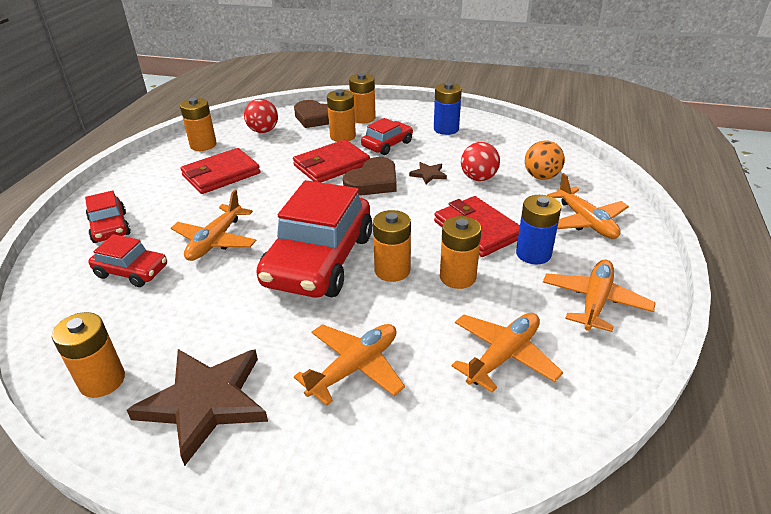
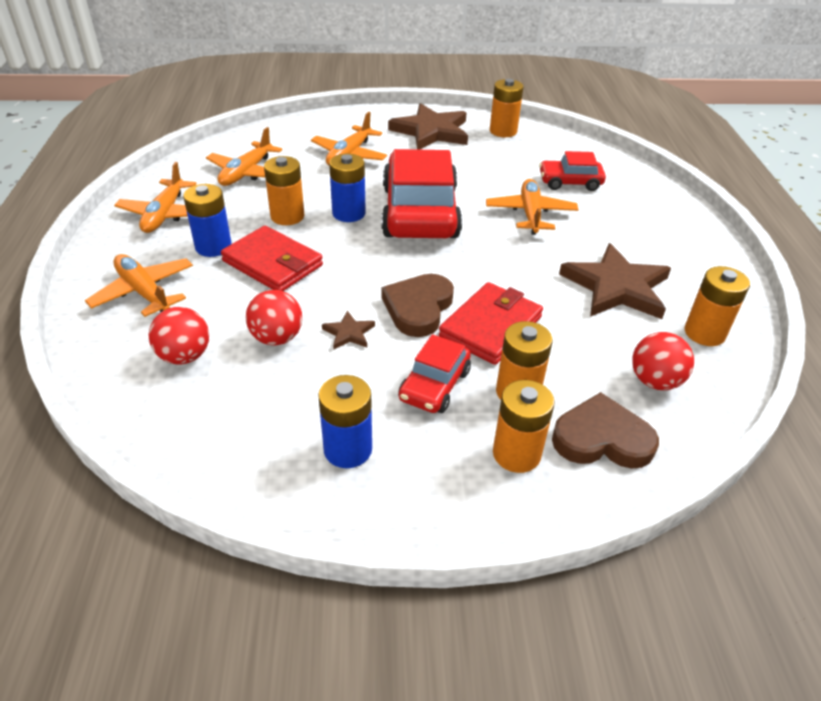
camera: 160 degrees right, 5 degrees up
red car [85,191,131,243] -> none
red wallet [180,148,260,194] -> brown star [559,243,671,319]
orange battery [373,210,411,282] -> blue battery [329,154,366,222]
orange ball [525,140,565,180] -> red ball [149,307,209,365]

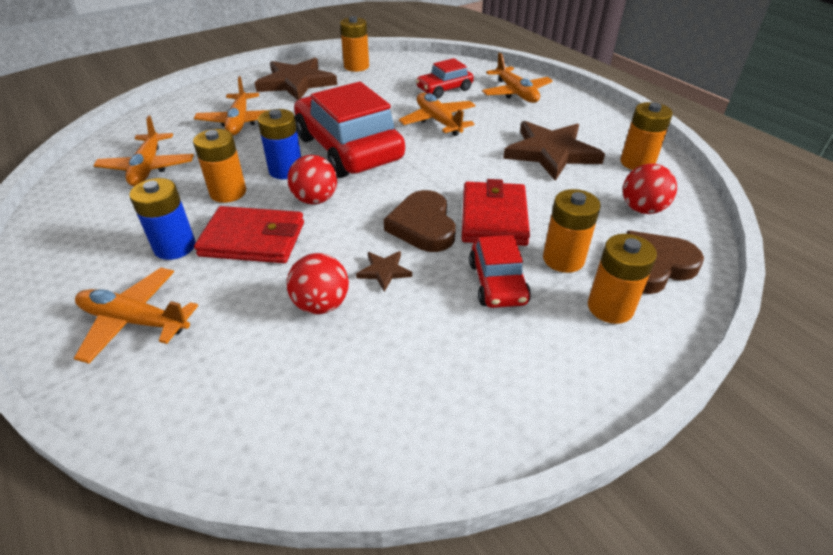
camera: 30 degrees left, 0 degrees up
orange plane [114,162,197,233] -> orange plane moved to [482,53,553,103]
red ball [149,307,209,365] -> red ball moved to [287,155,337,204]
blue battery [318,375,372,468] -> none

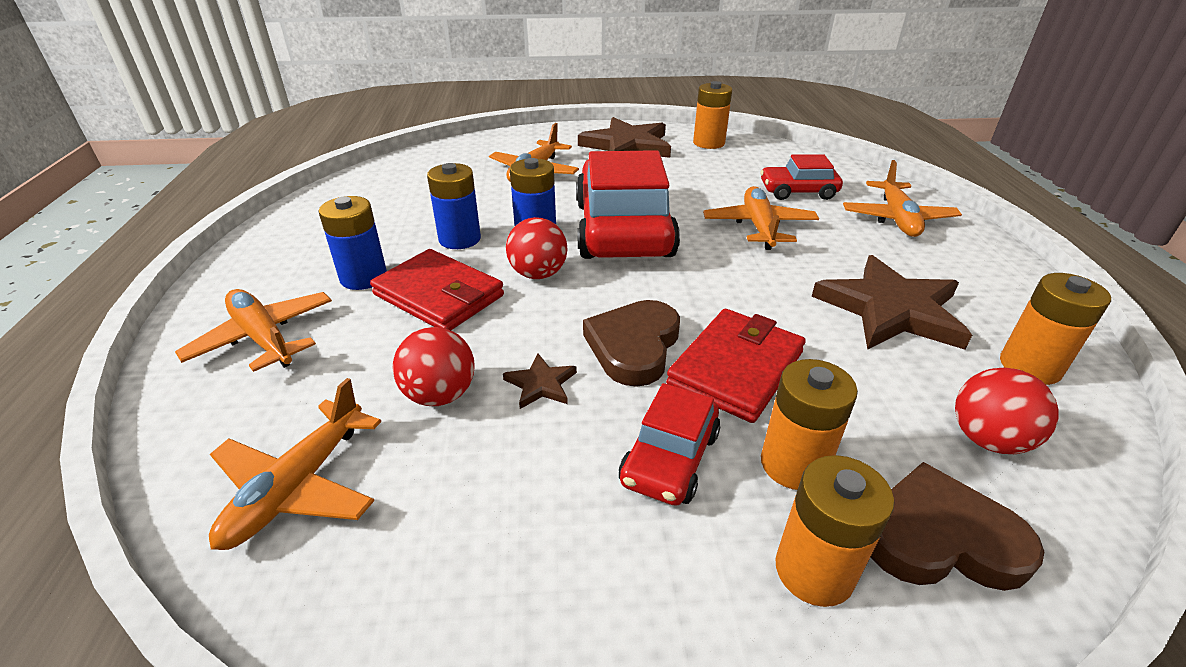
camera: 30 degrees right, 5 degrees down
orange plane [93,115,194,186] -> orange plane moved to [209,378,381,550]
orange battery [193,129,246,203] -> blue battery [427,163,481,249]

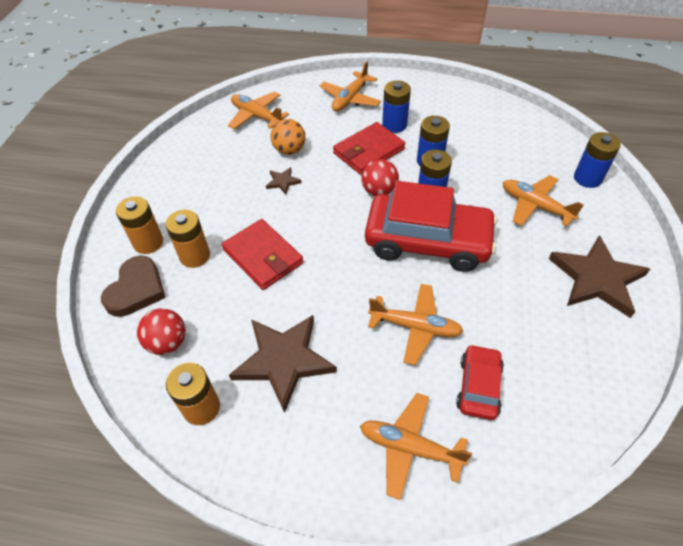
camera: 105 degrees right, 15 degrees up
orange plane [175,289,332,372] -> orange plane turned 150 degrees clockwise [320,61,381,112]
red ball [393,327,474,406] -> orange ball [271,119,306,155]
brown heart [583,300,680,387] -> none
red car [619,383,721,506] -> none
orange battery [693,81,732,149] -> none
none -> blue battery [574,132,621,188]

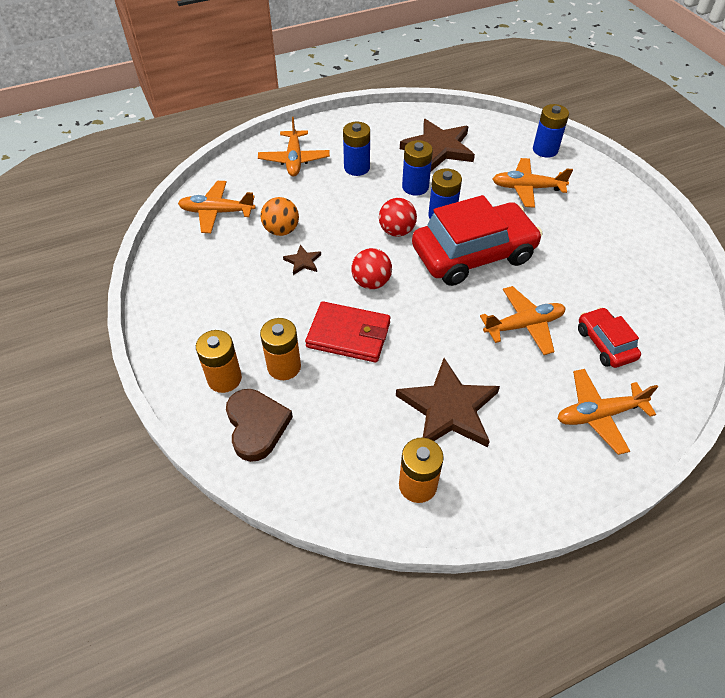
camera: 35 degrees left, 0 degrees up
red ball [137,309,186,355] -> red ball moved to [351,248,392,289]
red wallet [333,122,405,175] -> none
brown star [549,235,650,318] -> brown star moved to [400,119,475,171]

